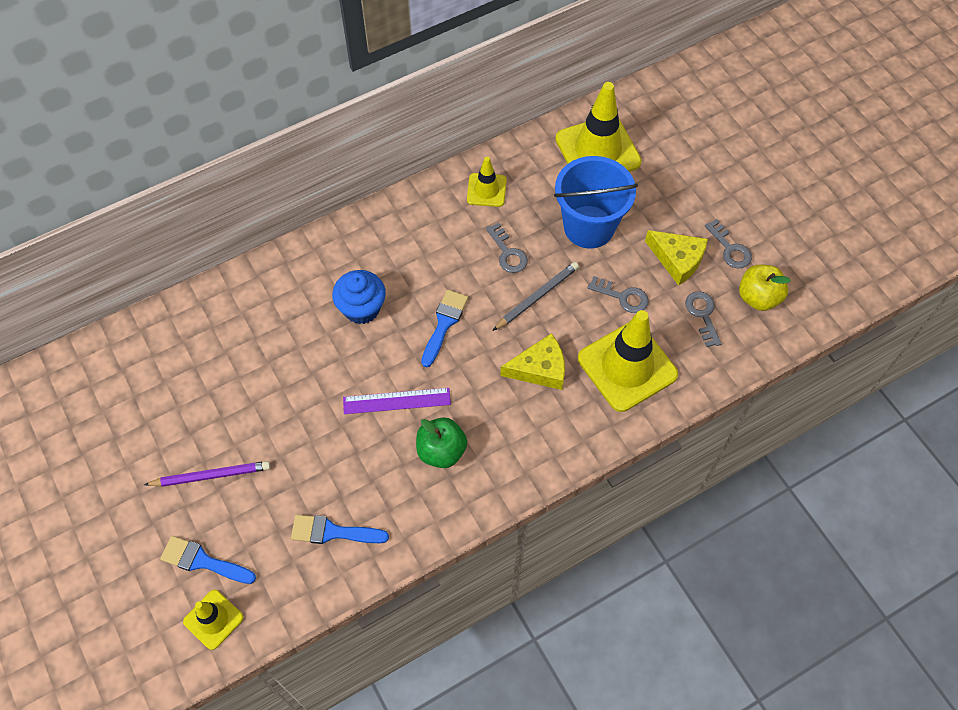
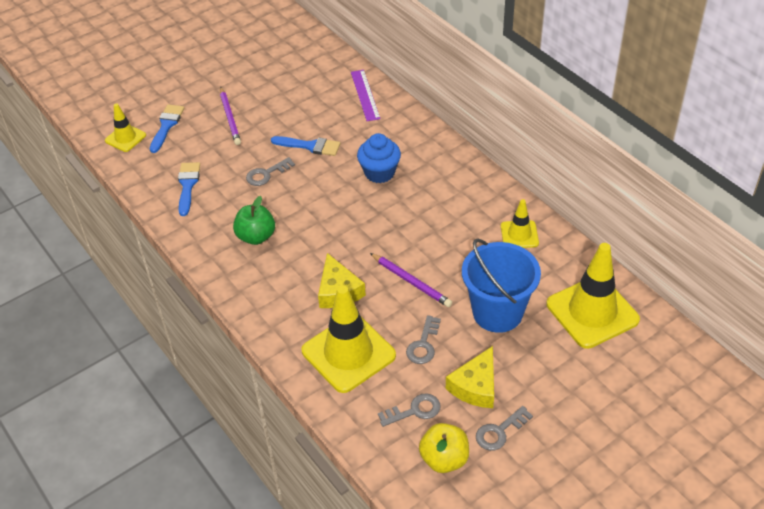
camera: 85 degrees right, 15 degrees down
purple ruler [343,388,451,414] -> purple ruler moved to [351,70,380,121]
blue brush [421,290,468,367] -> blue brush moved to [271,136,340,156]
grey key [486,223,528,273] -> grey key moved to [246,157,295,186]
grey pencil [492,262,579,331] -> purple pencil [370,253,452,307]

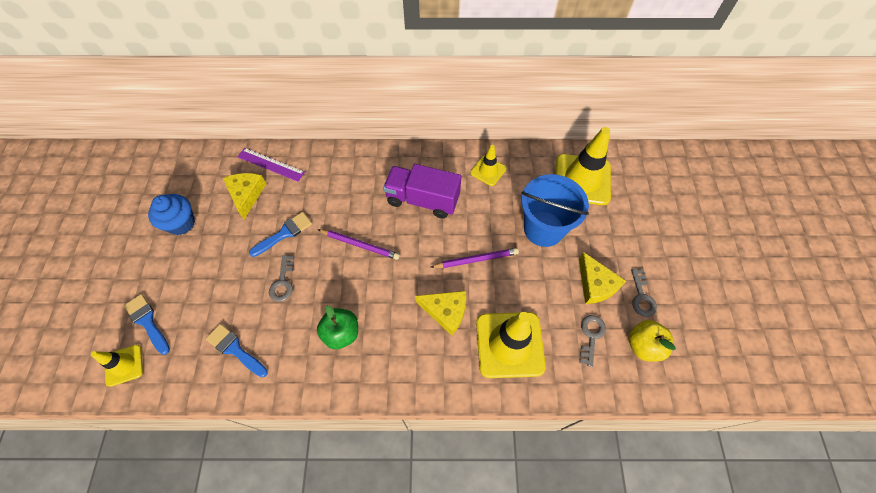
camera: 55 degrees left, 15 degrees up
purple pencil [220,87,241,145] -> purple pencil moved to [317,229,400,260]
blue cupcake [357,133,401,183] -> blue cupcake moved to [148,194,195,235]
grey key [406,315,441,364] -> none
none -> yellow cheese [223,173,266,219]
none -> purple truck [383,164,461,219]

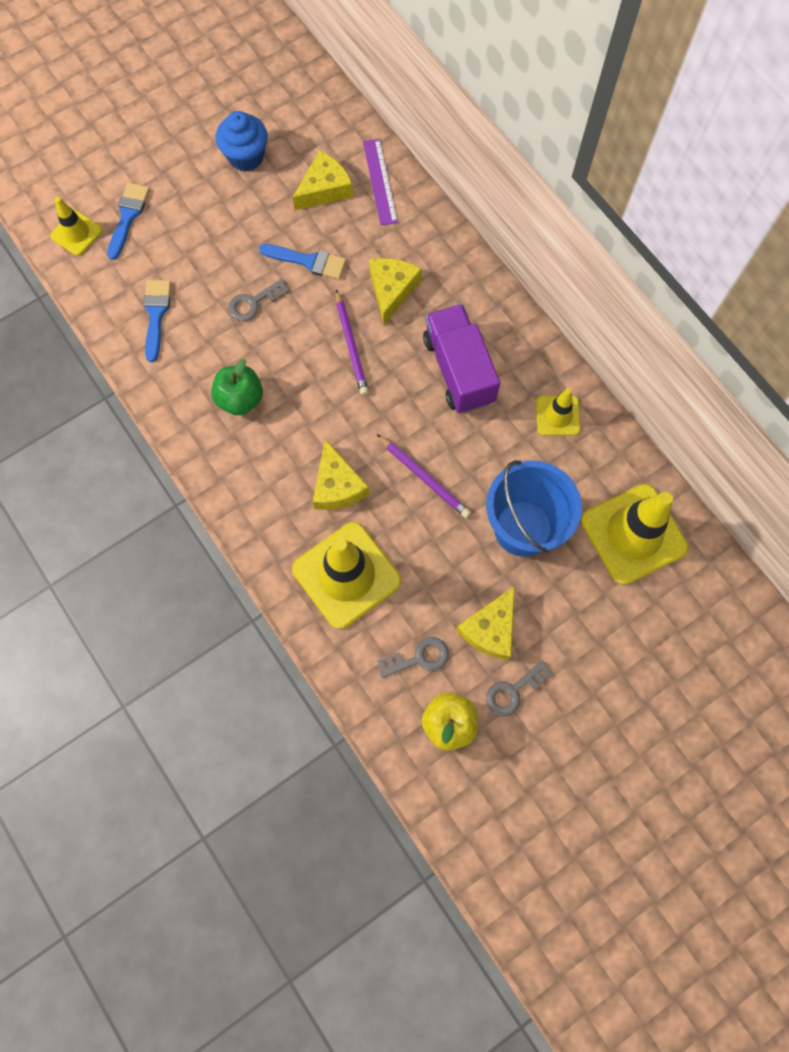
camera: 55 degrees right, 10 degrees up
none -> yellow cheese [369,258,422,324]

